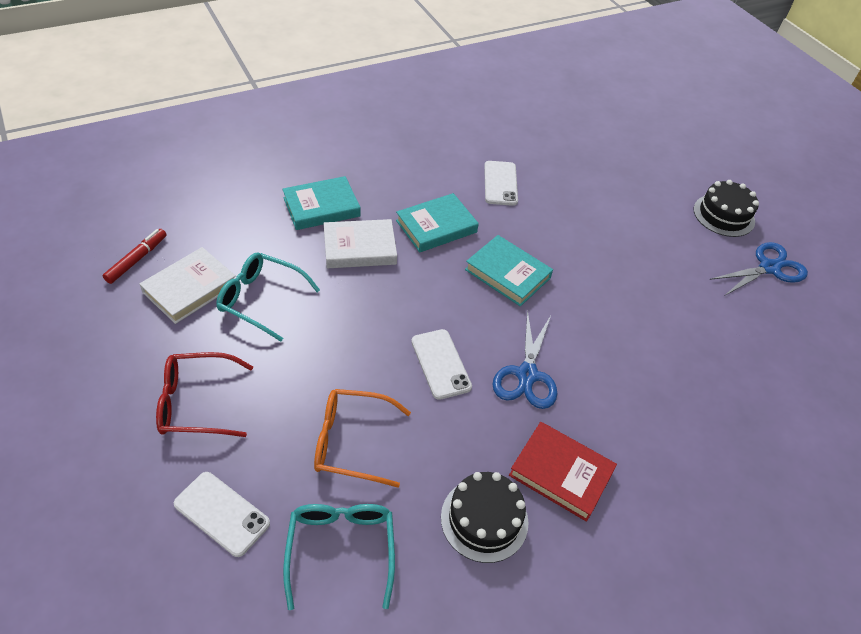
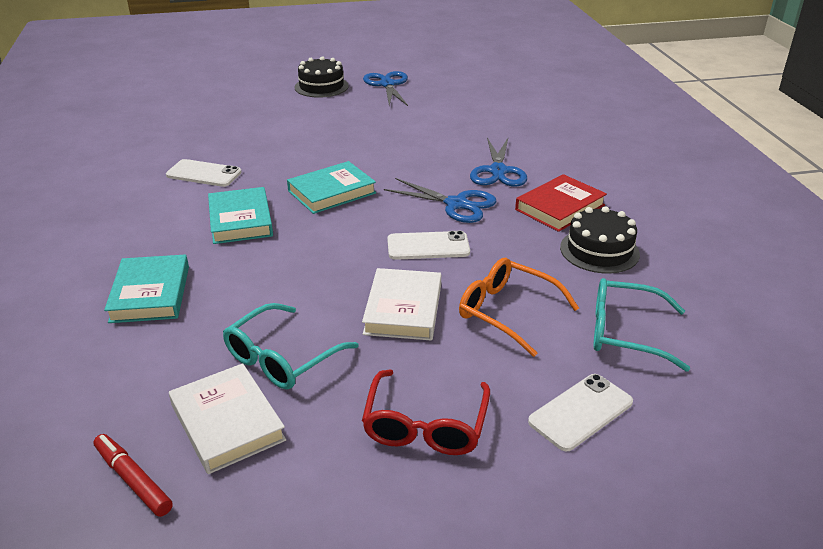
camera: 70 degrees left, 15 degrees down
orange glasses [314,389,411,488] -> orange glasses turned 105 degrees clockwise [459,258,579,357]
white book [324,219,397,268] -> white book moved to [362,268,441,340]
none -> blue scissors [470,138,527,187]

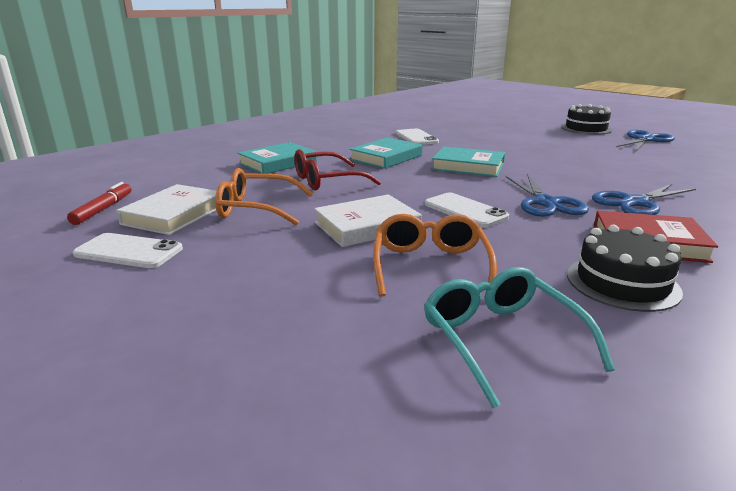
camera: 55 degrees right, 10 degrees down
turquoise glasses [223,303,359,389] -> orange glasses [215,168,313,225]
red glasses [362,369,490,455] -> red glasses moved to [294,149,381,191]
white phone [528,374,633,451] -> white phone moved to [73,233,183,268]

